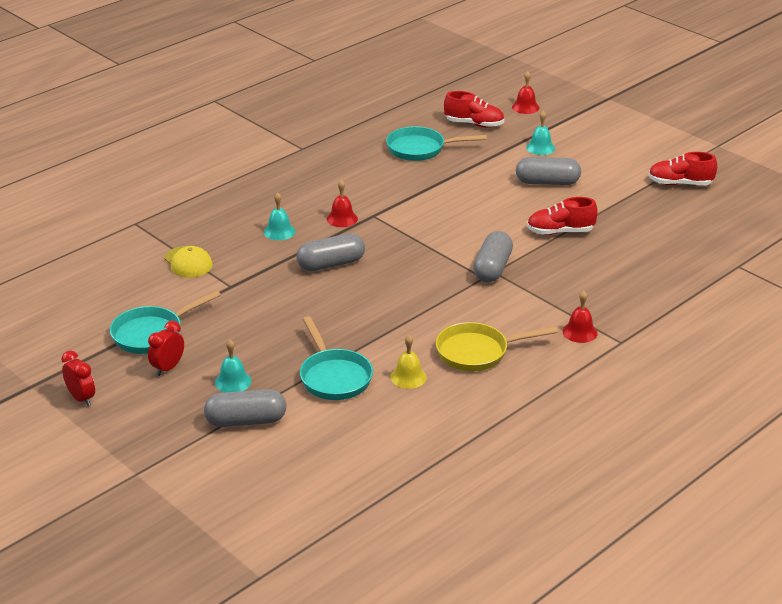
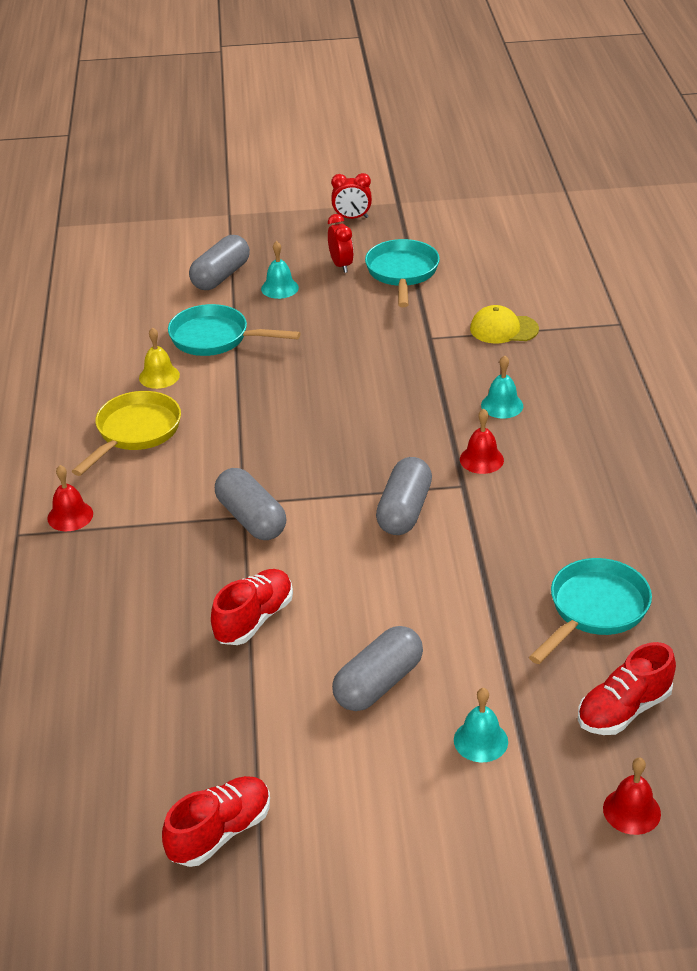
camera: 130 degrees right, 5 degrees up
grey capsule [296,233,365,271] -> grey capsule moved to [376,457,432,535]

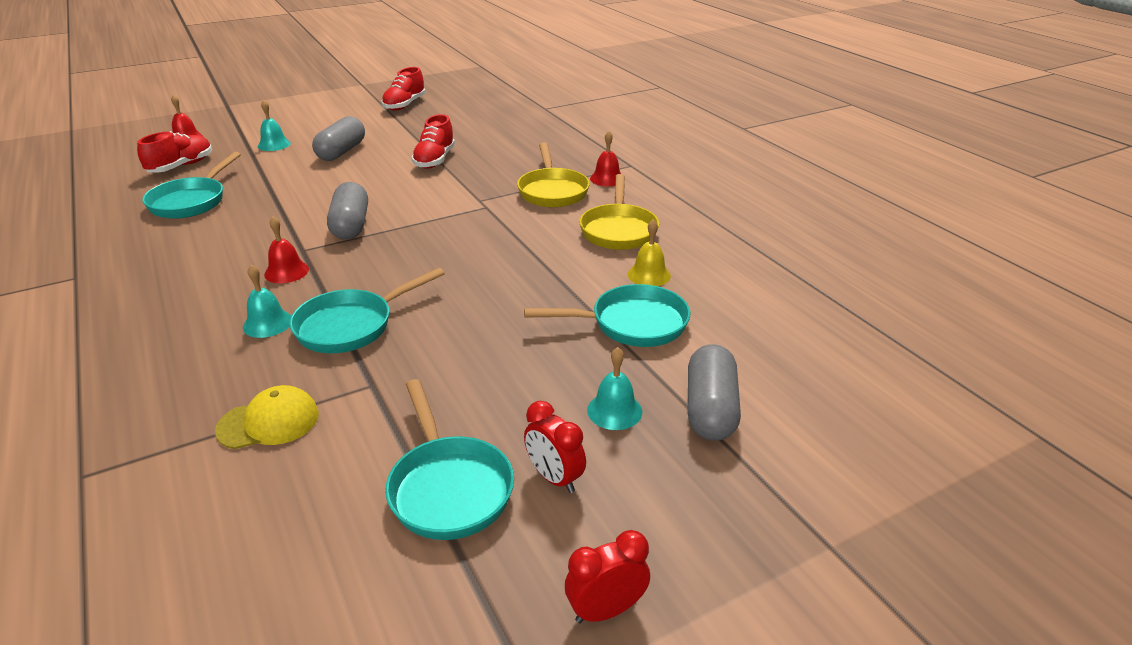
camera: 155 degrees right, 5 degrees down
grey capsule [215,468,286,540] -> none
none -> turquoise pan [290,268,445,353]
none -> yellow pan [517,143,590,207]

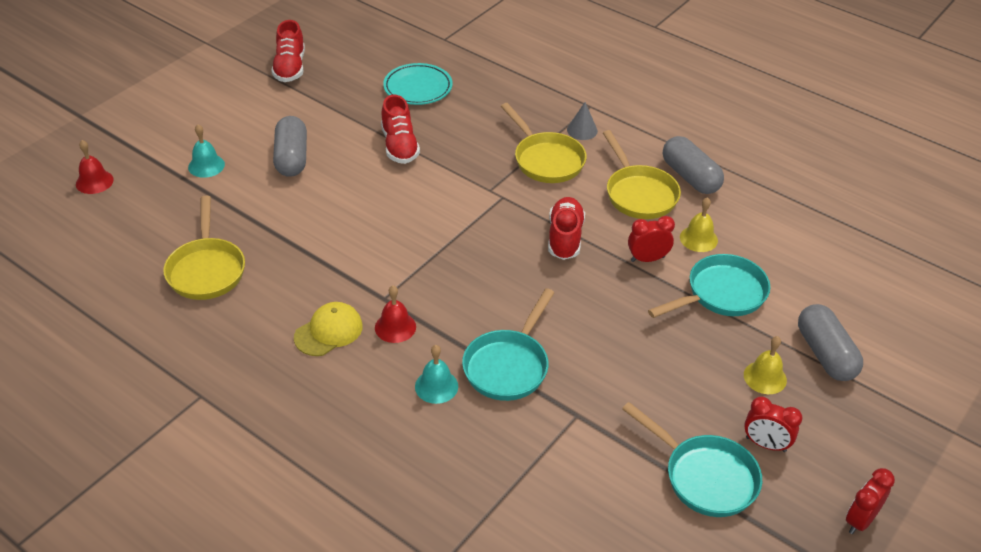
camera: 25 degrees left, 10 degrees up
red shoe [137,131,212,173] -> red shoe moved to [548,197,585,260]
turquoise pan [142,152,241,219] -> yellow pan [163,196,245,300]
yellow cap [215,385,319,449] -> yellow cap moved to [294,302,363,356]
grey capsule [327,182,368,240] -> grey capsule moved to [663,136,724,194]
turquoise bell [587,347,642,430] -> yellow bell [744,336,787,394]
red bell [590,131,621,186] -> grey cone [567,102,598,140]
none -> turquoise plate [383,63,453,105]
none -> red clock [628,216,675,262]

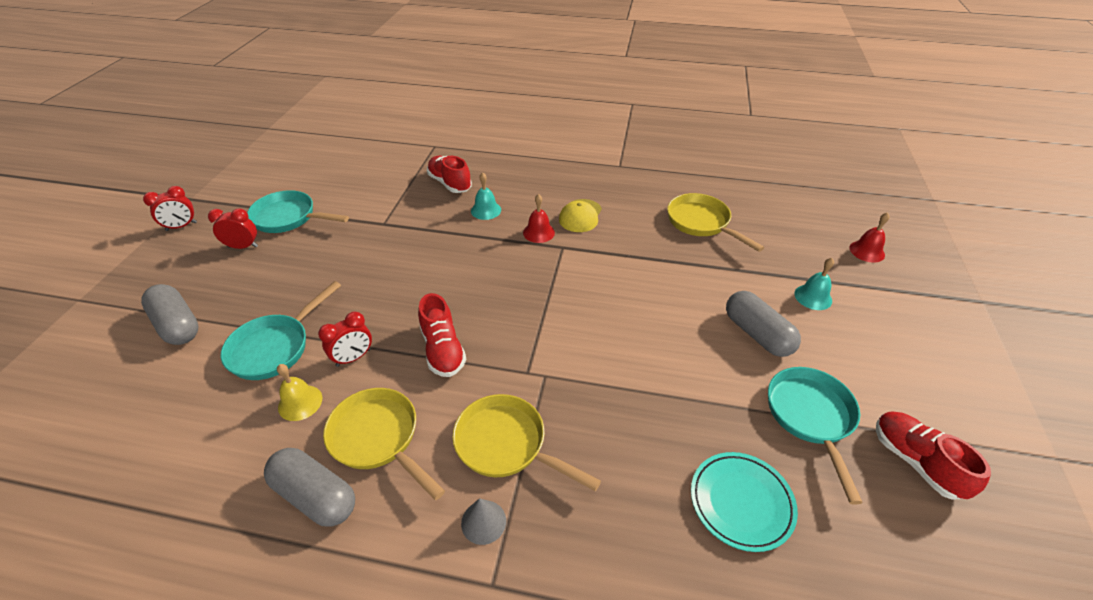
camera: 155 degrees right, 0 degrees up
red shoe [381,95,420,164] -> red shoe moved to [427,156,472,193]
turquoise pan [462,288,555,401] -> turquoise pan moved to [768,367,863,505]
yellow bell [744,336,787,394] -> none
red clock [846,468,895,534] -> red clock turned 45 degrees clockwise [143,186,197,231]

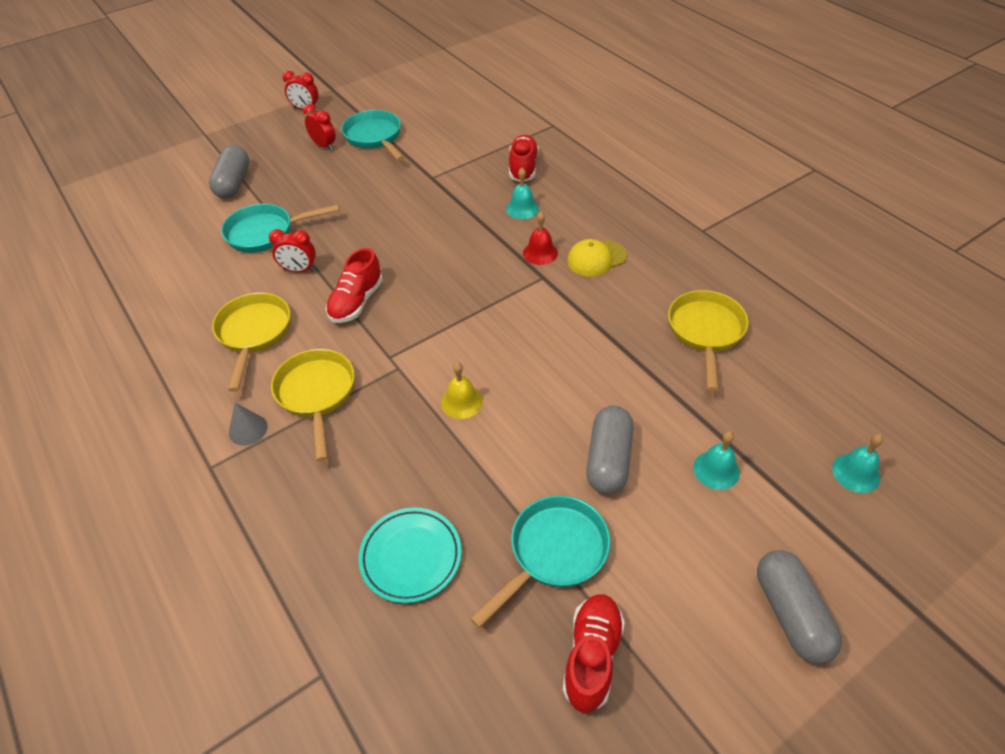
camera: 45 degrees right, 5 degrees up
grey capsule [264,448,355,527] -> grey capsule moved to [757,550,842,664]
yellow bell [277,364,322,421] -> yellow bell moved to [441,362,483,419]
red bell [850,212,890,263] -> turquoise bell [832,434,883,493]

